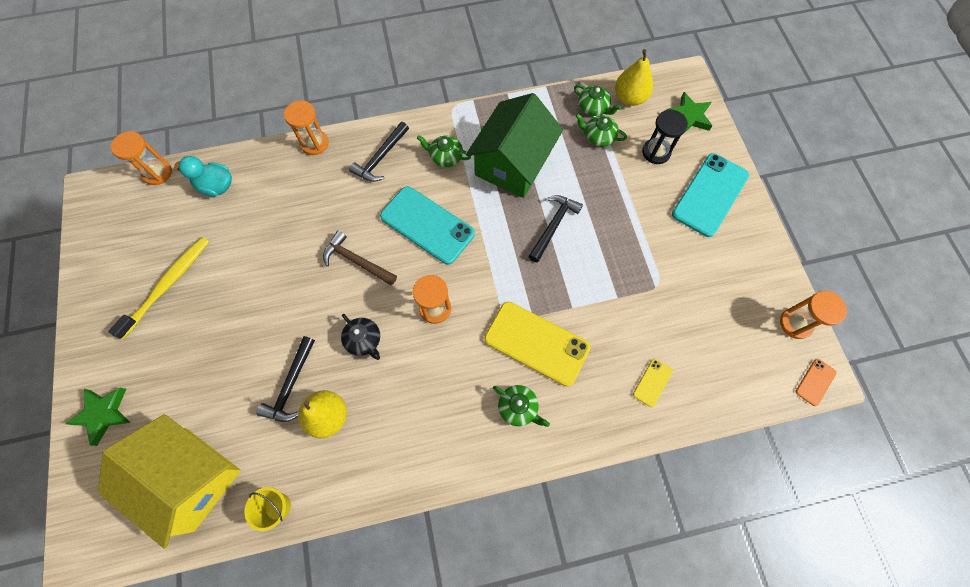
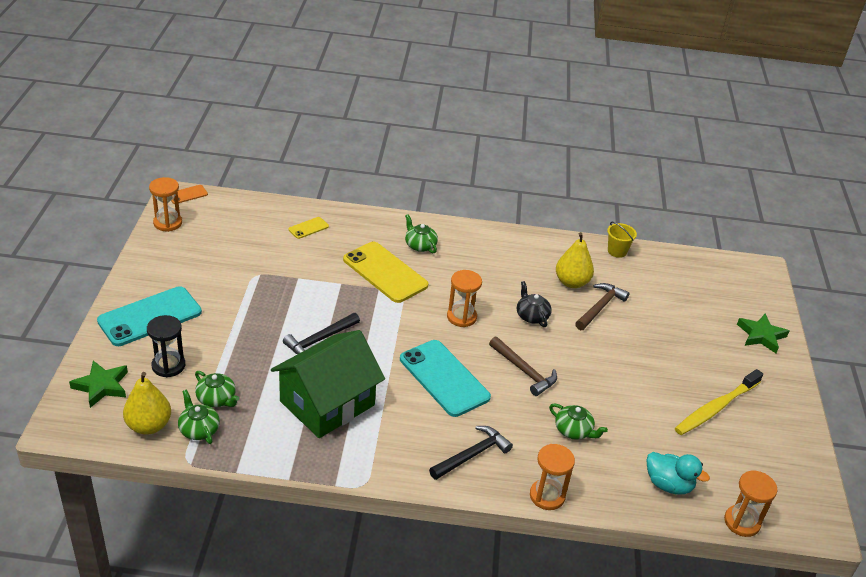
camera: 165 degrees left, 30 degrees down
yellow house [98,414,241,549] -> none
black hammer [256,336,315,422] -> brown hammer [575,283,630,330]
green teapot [417,135,471,167] -> green teapot moved to [549,403,608,440]

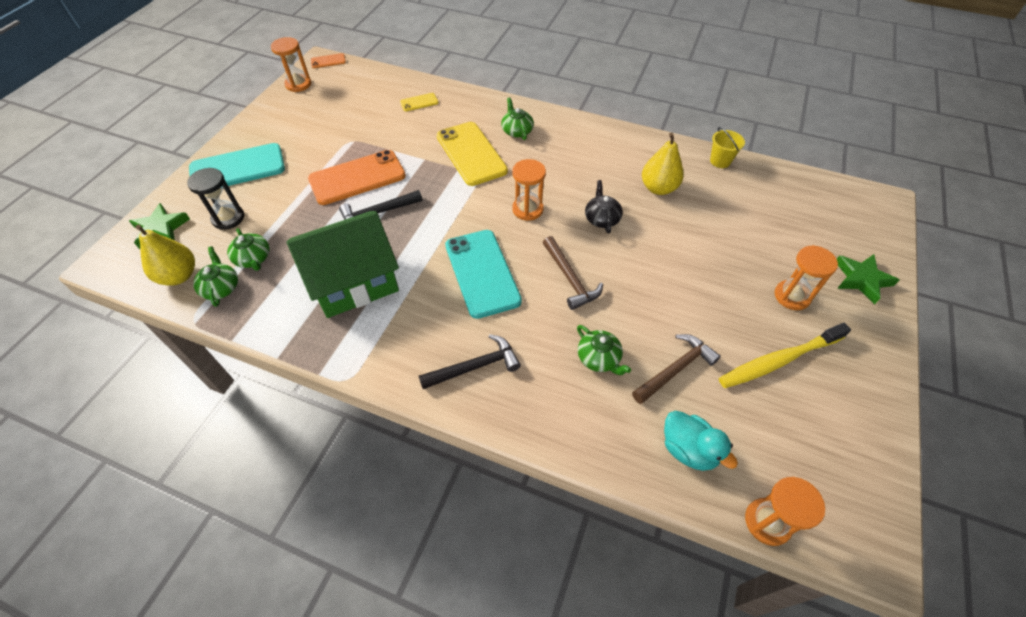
camera: 20 degrees right, 15 degrees up
orange hourglass [530,444,575,510] -> orange hourglass moved to [775,245,838,310]
brown hammer [575,283,630,330] -> brown hammer moved to [632,334,721,404]
none -> orange phone [308,150,406,205]

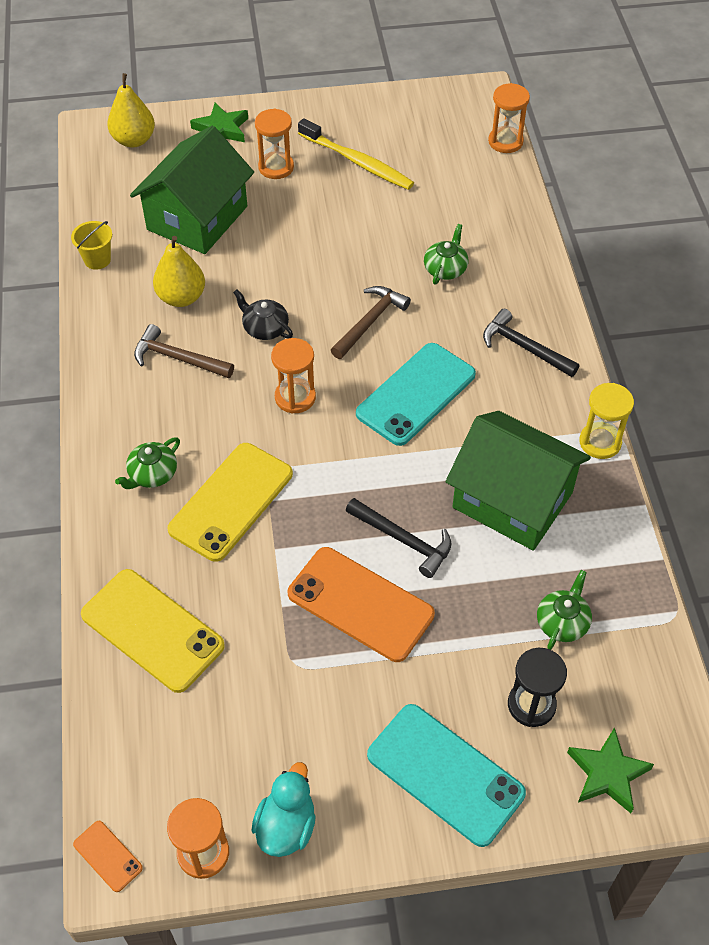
camera: 120 degrees left, 0 degrees up
yellow pear [136,225,195,286] -> yellow pear moved to [108,73,155,147]
green teapot [193,246,238,307] -> none
yellow phone [400,93,439,111] -> yellow phone [81,569,225,693], size x2.22
black teapot [585,180,623,233] -> black teapot turned 75 degrees clockwise [233,289,293,340]
brown hammer [632,334,721,404] -> brown hammer moved to [134,324,234,378]
turquoise duck [664,411,738,471] -> turquoise duck moved to [251,762,316,857]
none -> green house [130,126,254,254]
none -> yellow hourglass [579,383,634,459]

